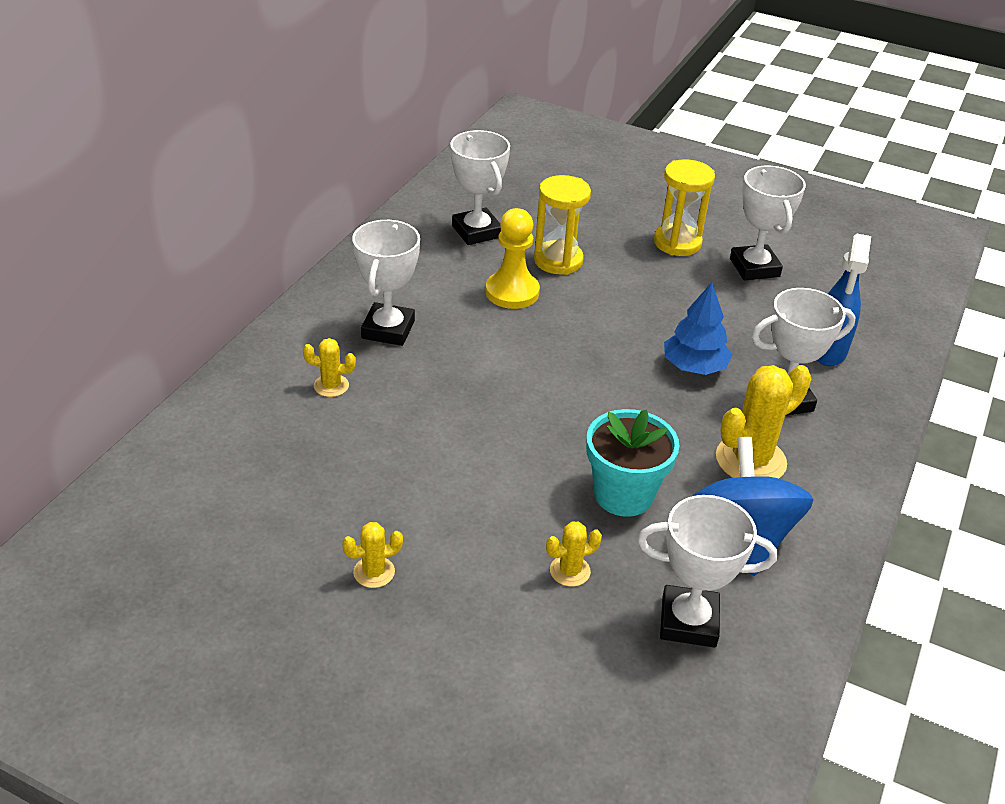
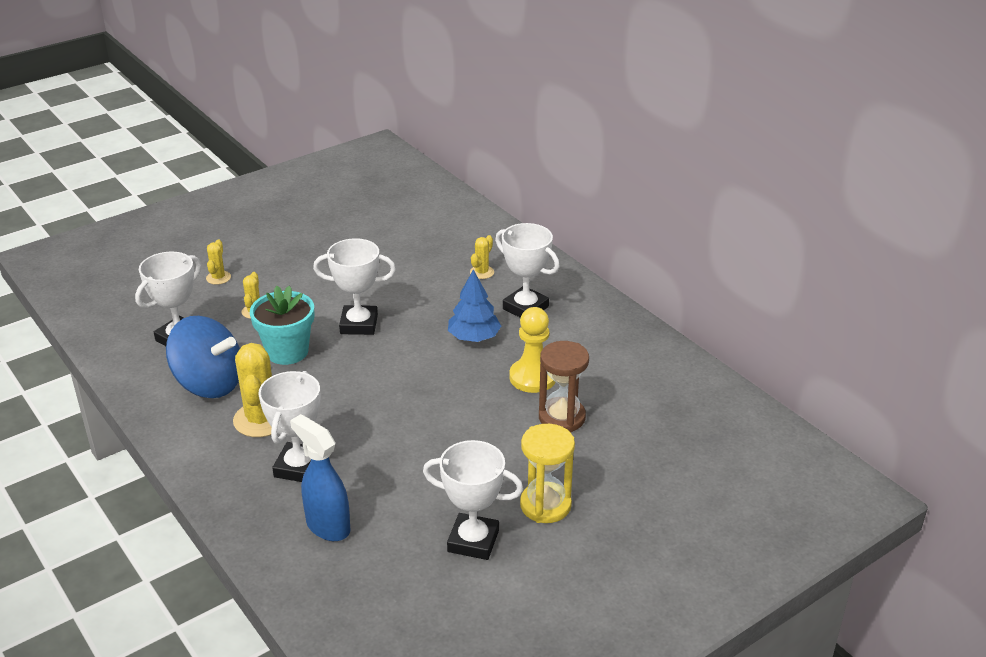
camera: 120 degrees right, 5 degrees down
yellow cactus [342,522,403,588] -> yellow cactus moved to [206,239,231,285]
white trophy [450,130,510,245] -> white trophy moved to [313,238,396,335]
yellow hourglass [534,175,591,275] -> brown hourglass [539,341,589,433]
blue tree [664,282,732,375] -> blue tree moved to [448,269,501,342]

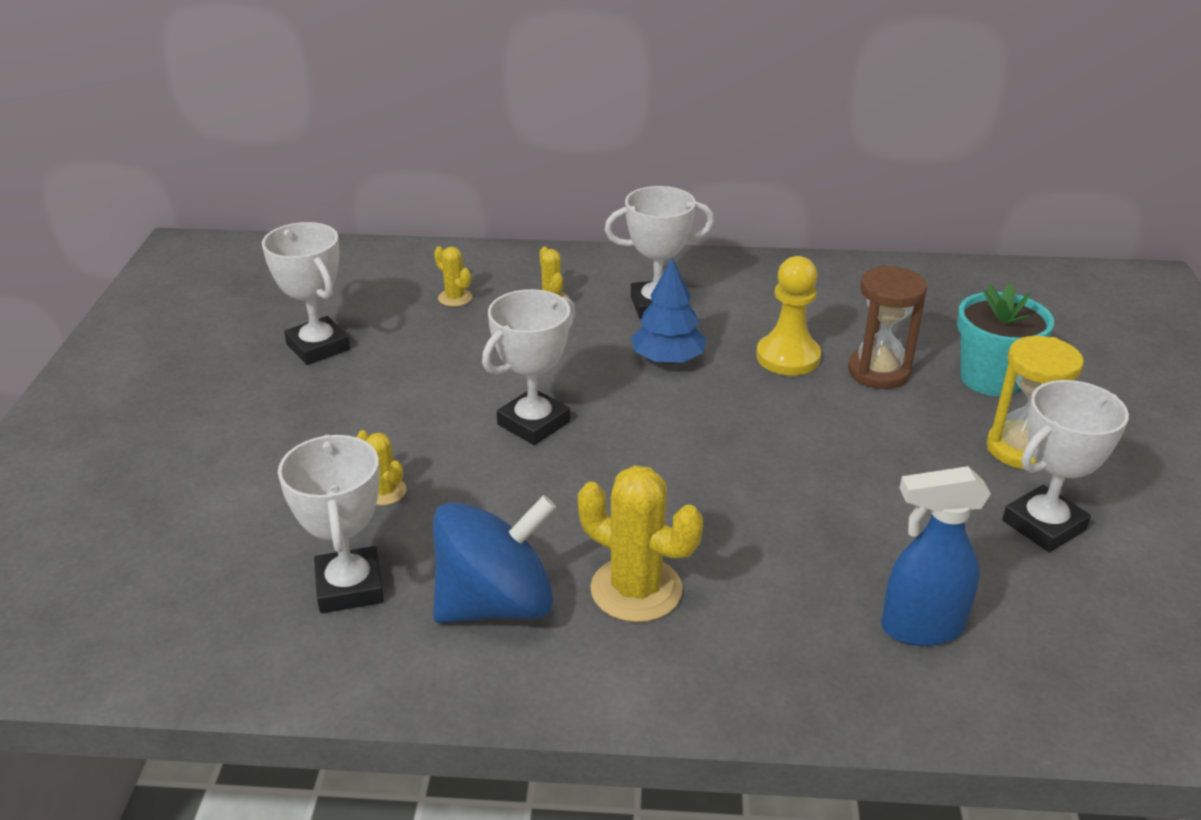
camera: 50 degrees left, 0 degrees up
yellow cactus [206,239,231,285] -> yellow cactus moved to [434,246,472,307]
turquoise flower pot [250,286,314,365] -> turquoise flower pot moved to [957,284,1054,396]
white trophy [258,371,320,482] -> white trophy moved to [262,222,350,365]

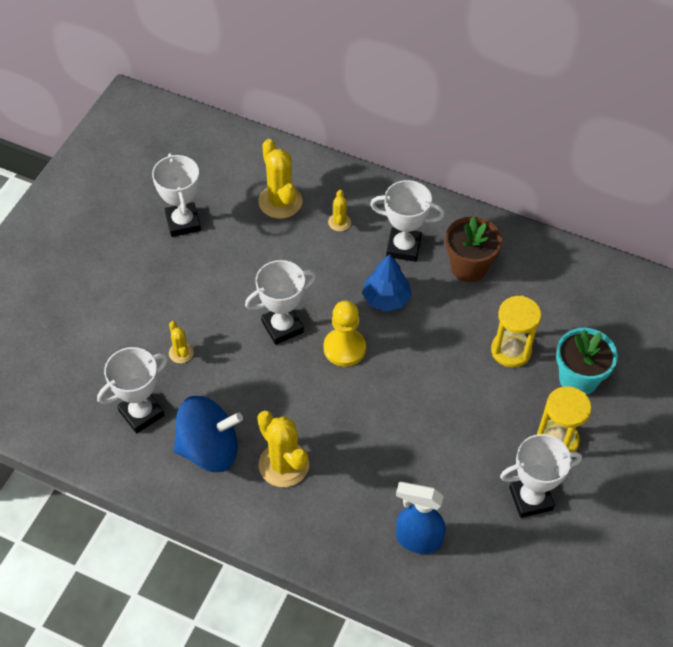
camera: 20 degrees right, 20 degrees up
white trophy [278,435,384,613] -> white trophy turned 45 degrees clockwise [97,347,168,433]
yellow cactus [434,246,472,307] -> yellow cactus [258,139,302,219], size x1.93
yellow pawn [756,256,821,375] -> yellow pawn moved to [324,301,366,367]
brown hourglass [848,265,927,389] -> yellow hourglass [491,295,541,368]
none -> brown flower pot [445,216,502,282]

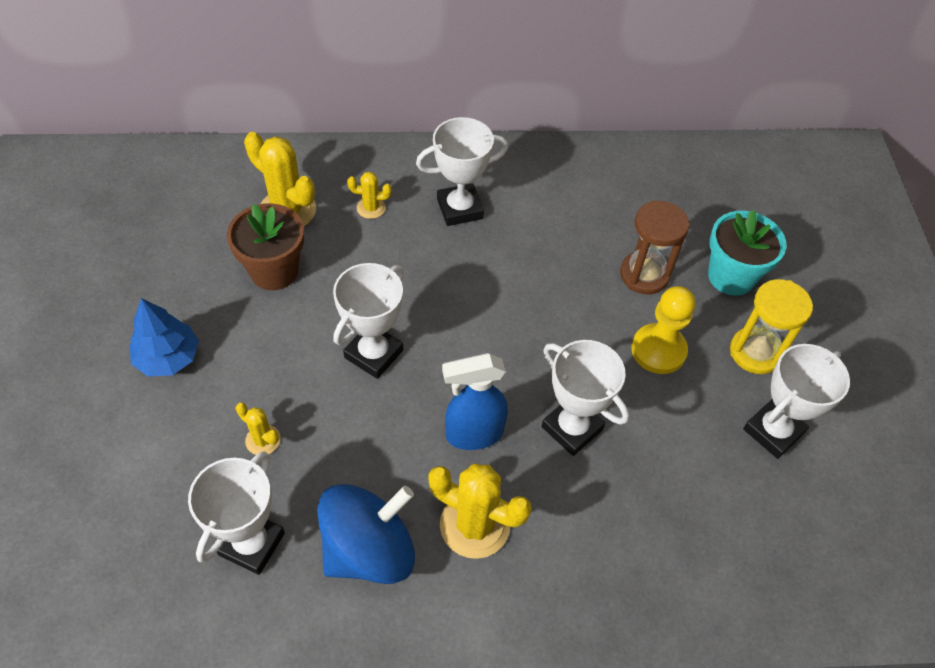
camera: 30 degrees left, 0 degrees up
white trophy [152,153,201,237] -> white trophy moved to [542,340,629,456]
yellow pawn [324,301,366,367] -> yellow pawn moved to [631,286,695,374]
yellow cactus [328,190,351,231] -> yellow cactus turned 60 degrees counterclockwise [347,172,392,219]
blue tree [362,254,412,312] -> blue tree moved to [130,298,199,377]
blue spray bottle [396,482,445,554] -> blue spray bottle moved to [442,353,508,450]
brown flower pot [445,216,502,282] -> brown flower pot moved to [227,203,304,290]
yellow hourglass [491,295,541,368] -> brown hourglass [620,200,690,295]

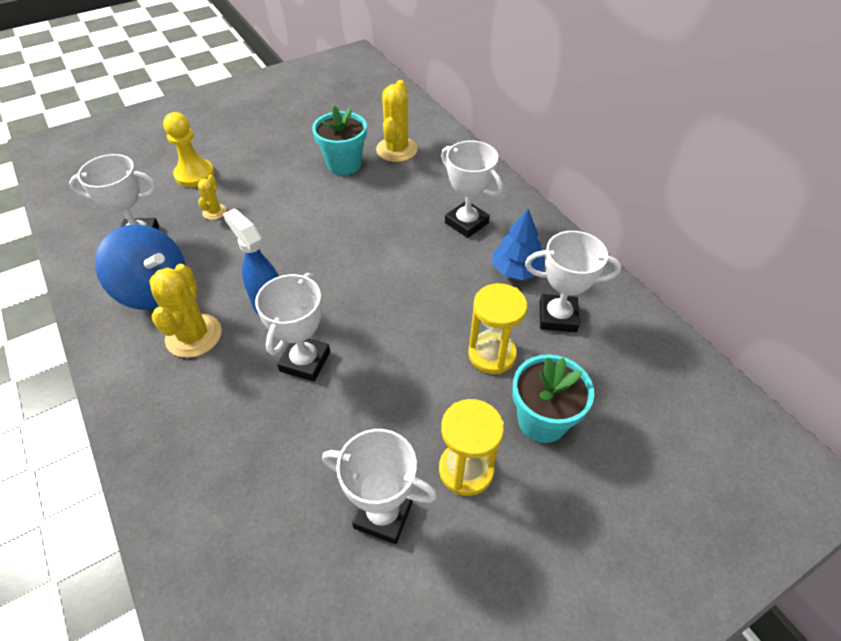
camera: 65 degrees right, 5 degrees down
blue tree [130,298,199,377] -> blue tree moved to [492,209,545,280]
brown flower pot [227,203,304,290] -> turquoise flower pot [312,106,367,175]
white trophy [333,263,404,379] -> white trophy moved to [525,231,621,332]
yellow cactus [347,172,392,219] -> none
brown hourglass [620,200,690,295] -> yellow hourglass [468,283,527,374]
yellow pawn [631,286,695,374] -> yellow pawn moved to [163,112,214,187]

